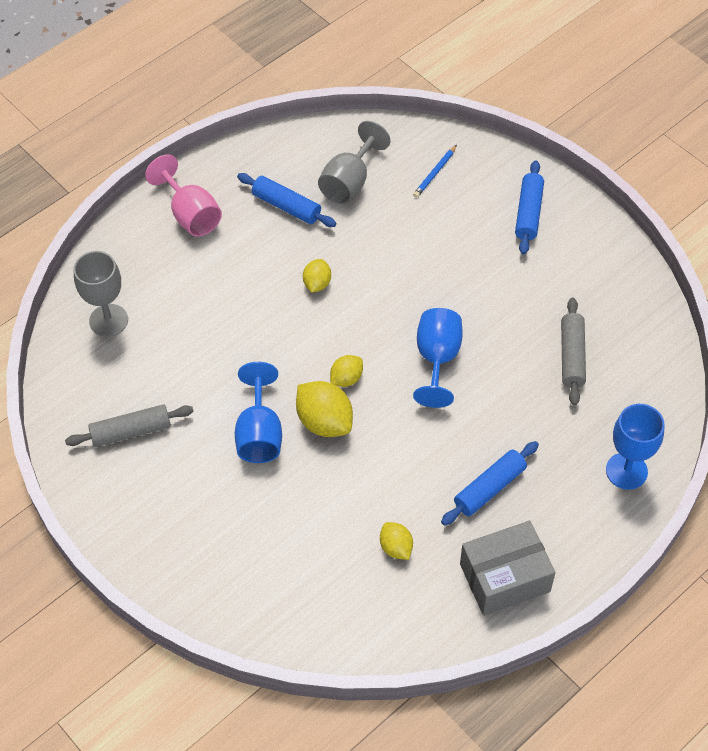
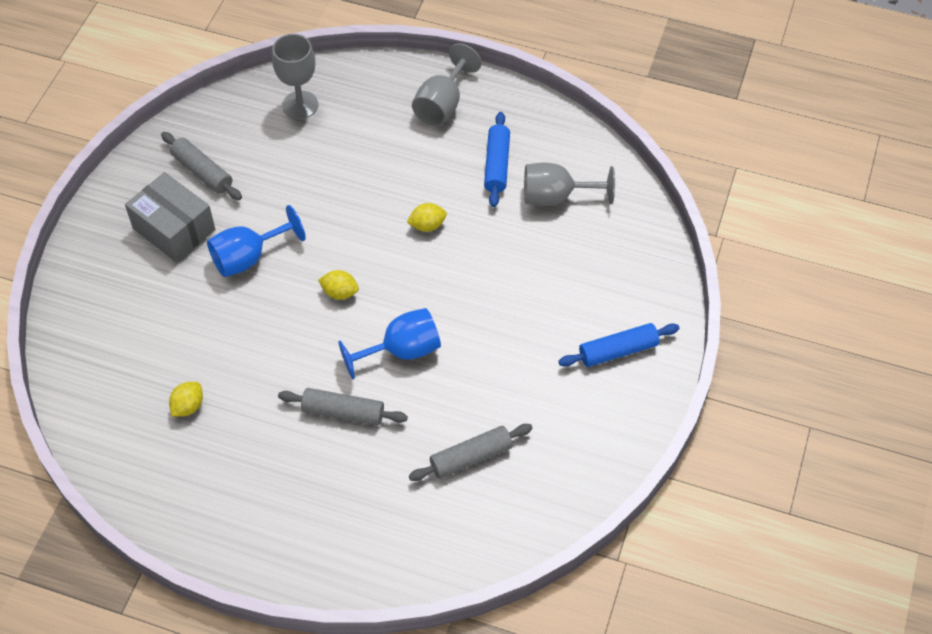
camera: 60 degrees right, 0 degrees up
pink goblet [145,154,222,237] -> grey goblet [412,44,482,126]
yellow lemon [296,381,353,437] -> none
blue pencil [413,145,457,198] -> none
blue rolling pin [441,441,539,525] -> none
grey box [460,521,556,616] -> grey box moved to [125,172,215,263]
blue goblet [606,404,664,490] -> none
none -> grey rolling pin [278,388,408,426]

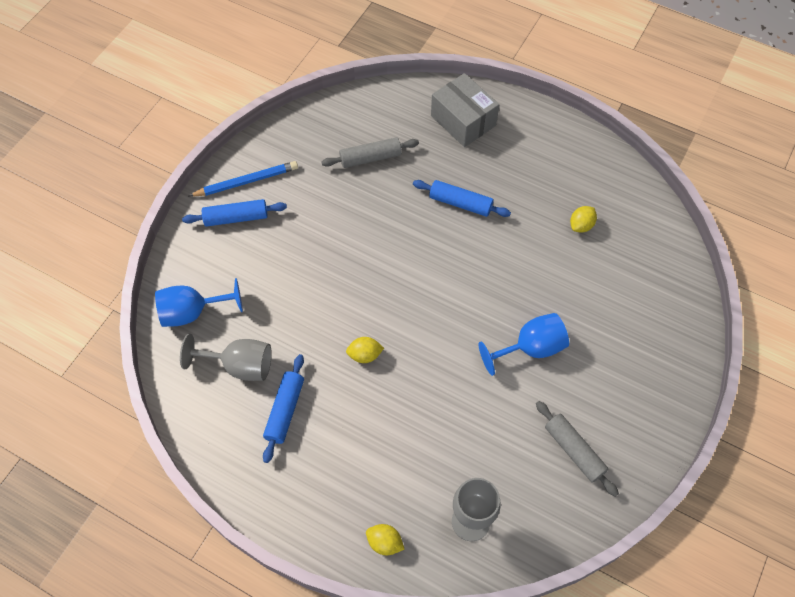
camera: 170 degrees left, 5 degrees up
grey box [125,172,215,263] -> grey box moved to [431,73,499,147]
grey rolling pin [278,388,408,426] -> blue rolling pin [413,180,511,217]
yellow lemon [318,270,359,300] -> yellow lemon moved to [366,524,405,555]
blue goblet [338,308,441,379] -> blue goblet moved to [155,278,243,327]
grey goblet [412,44,482,126] -> none
none -> blue pencil [189,161,298,197]

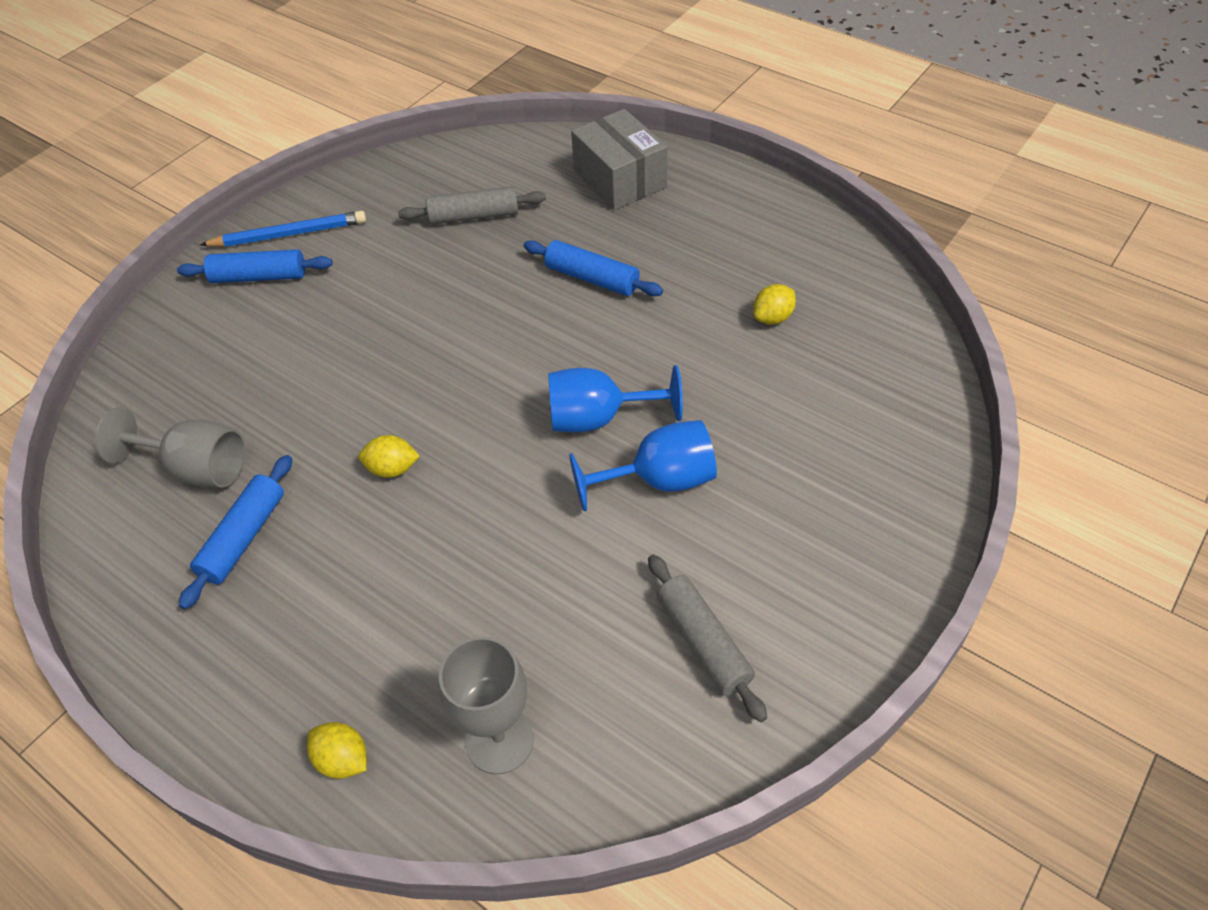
camera: 10 degrees right, 10 degrees down
blue goblet [155,278,243,327] -> blue goblet moved to [548,365,683,432]

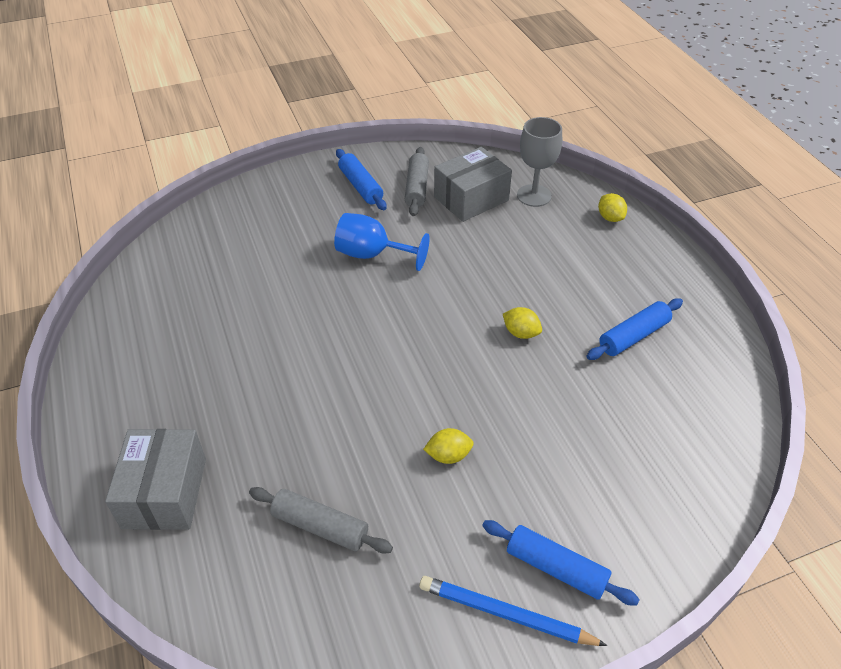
camera: 150 degrees left, 5 degrees down
grey goblet [95,407,245,487] -> none
blue rolling pin [523,240,663,296] -> blue rolling pin moved to [336,149,387,210]
blue goblet [548,365,683,432] -> none
yellow lemon [753,284,796,325] -> yellow lemon moved to [423,428,474,464]
none -> grey box [434,147,512,222]

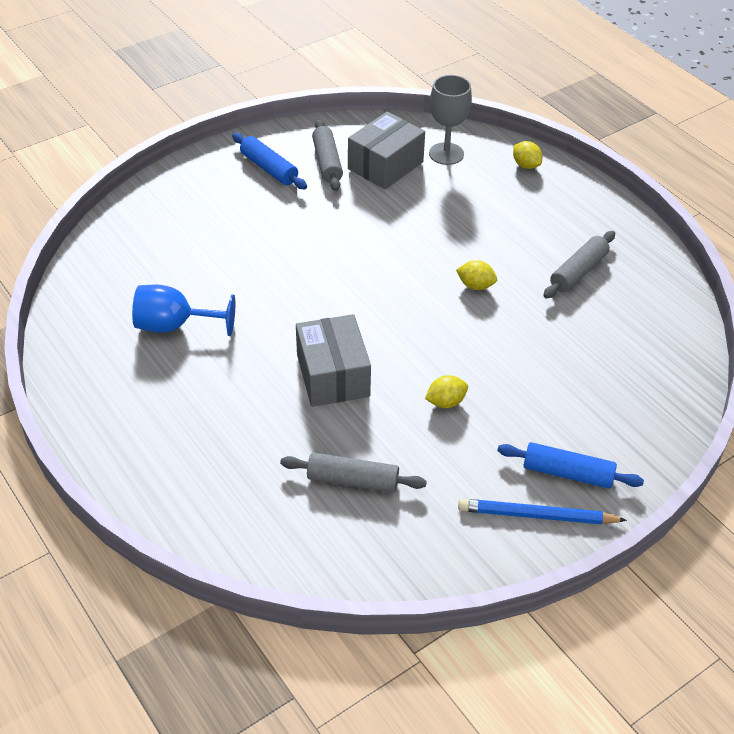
camera: 15 degrees left, 0 degrees up
grey box [105,429,206,530] -> grey box moved to [296,314,371,407]
blue goblet [334,213,430,271] -> blue goblet moved to [132,285,235,336]
blue rolling pin [586,298,683,360] -> grey rolling pin [543,231,615,298]

